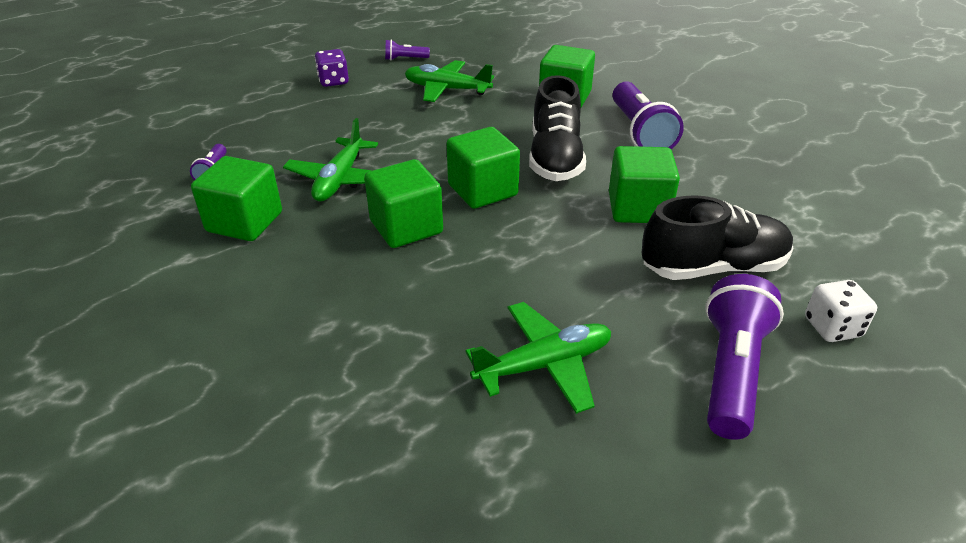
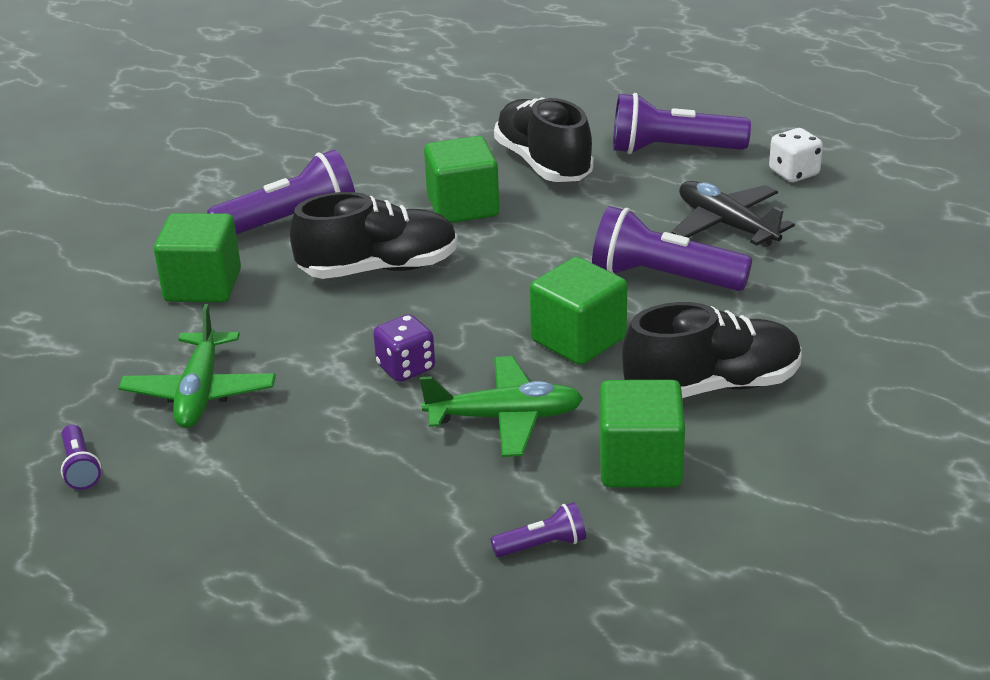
camera: 105 degrees left, 5 degrees down
purple dice [315,49,349,87] -> purple dice moved to [373,314,435,382]
green cube [446,127,520,209] -> none
green plane [466,302,611,414] -> black plane [671,181,795,247]
white dice [805,280,877,342] -> white dice moved to [769,128,823,182]
none -> purple flashlight [592,206,752,291]
none -> black shoe [622,302,802,398]

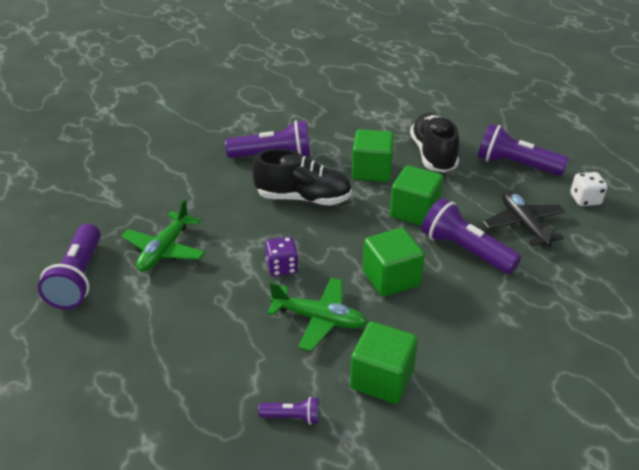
camera: 20 degrees right, 5 degrees up
purple flashlight [61,425,101,490] -> purple flashlight [38,224,101,309], size x2.07
green cube [154,213,241,303] -> green cube moved to [390,166,443,226]
black shoe [622,302,802,398] -> none

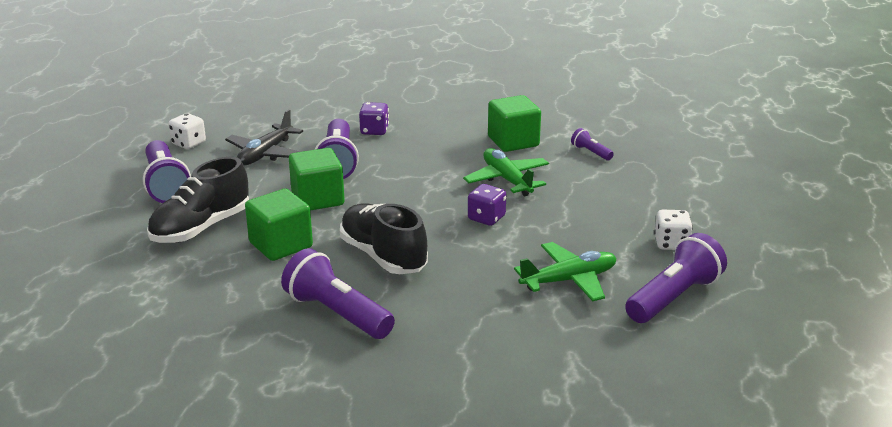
camera: 135 degrees left, 10 degrees down
green cube [363,228,425,297] -> none
none -> purple dice [359,102,389,135]
none -> white dice [654,210,693,250]

